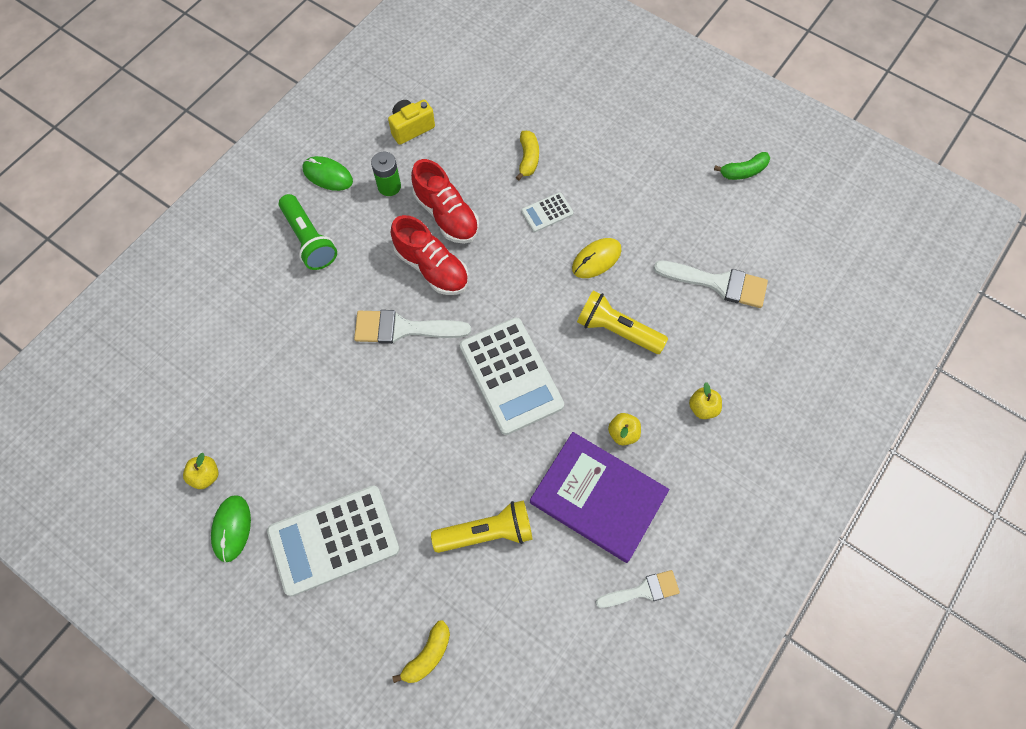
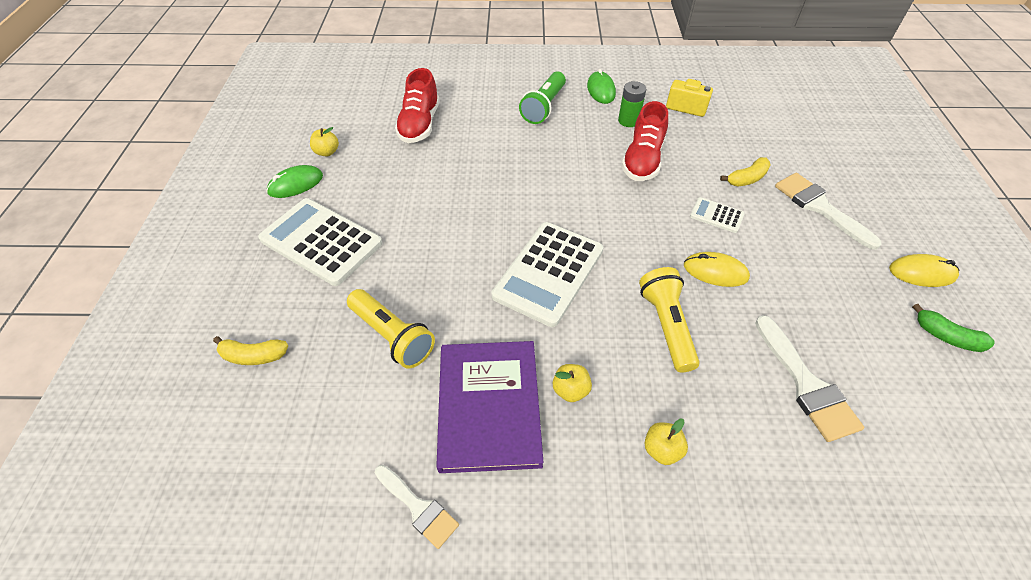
camera: 55 degrees right, 15 degrees down
white brush [354,310,471,344] -> white brush moved to [775,173,882,250]
red shoe [391,215,469,295] -> red shoe moved to [395,68,440,143]
none -> yellow mouse [889,254,959,287]

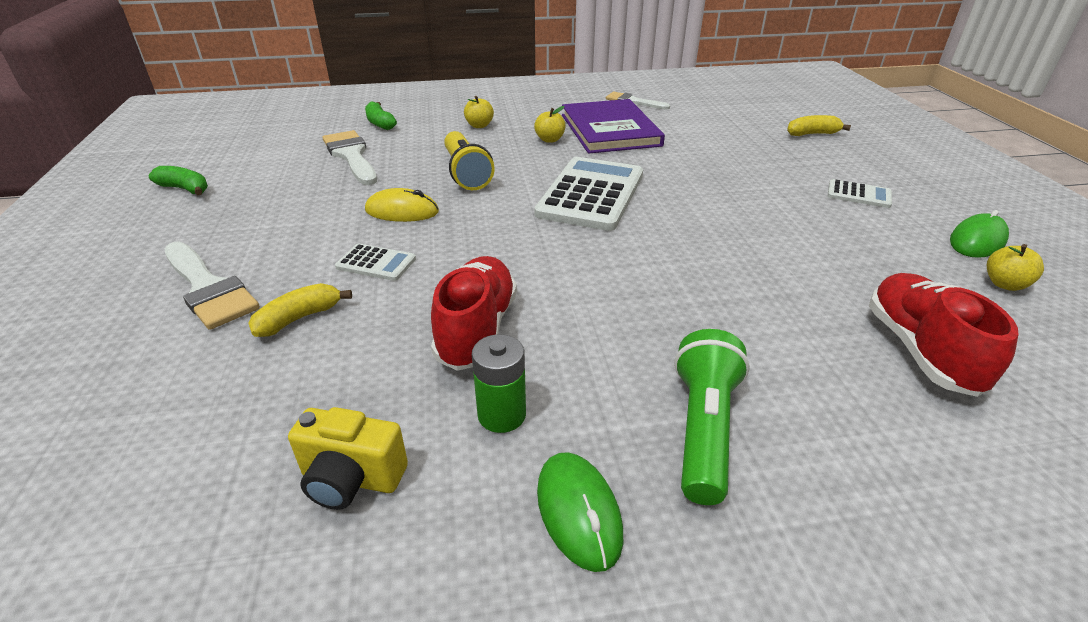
camera: 170 degrees right, 15 degrees down
white calculator [258,198,382,286] -> white calculator [828,179,892,208], size x0.46
yellow flashlight [347,289,435,369] -> none
yellow mouse [889,254,959,287] -> none
none -> green banana [365,102,397,130]

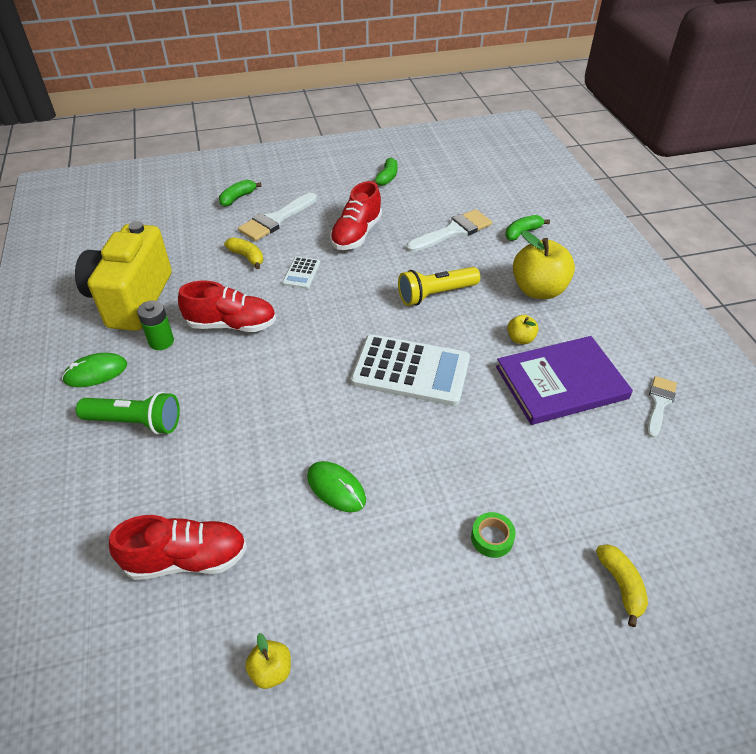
camera: 85 degrees right, 10 degrees up
yellow camera [288,407,408,510] -> yellow camera [75,221,172,331], size x2.12
yellow mouse [365,188,439,222] -> none
yellow apple [464,96,494,128] -> yellow apple [513,230,575,299], size x2.10
white calculator [828,179,892,208] -> none
green mouse [950,210,1009,258] -> green mouse moved to [307,461,366,512]
none -> green banana [219,180,262,207]
none -> red shoe [330,181,382,250]
none -> green tape [471,512,516,558]

